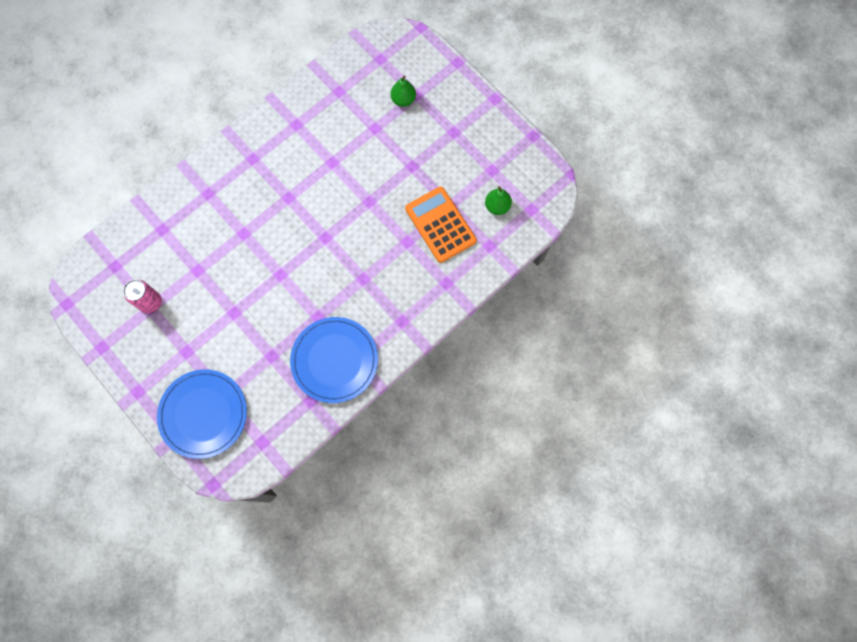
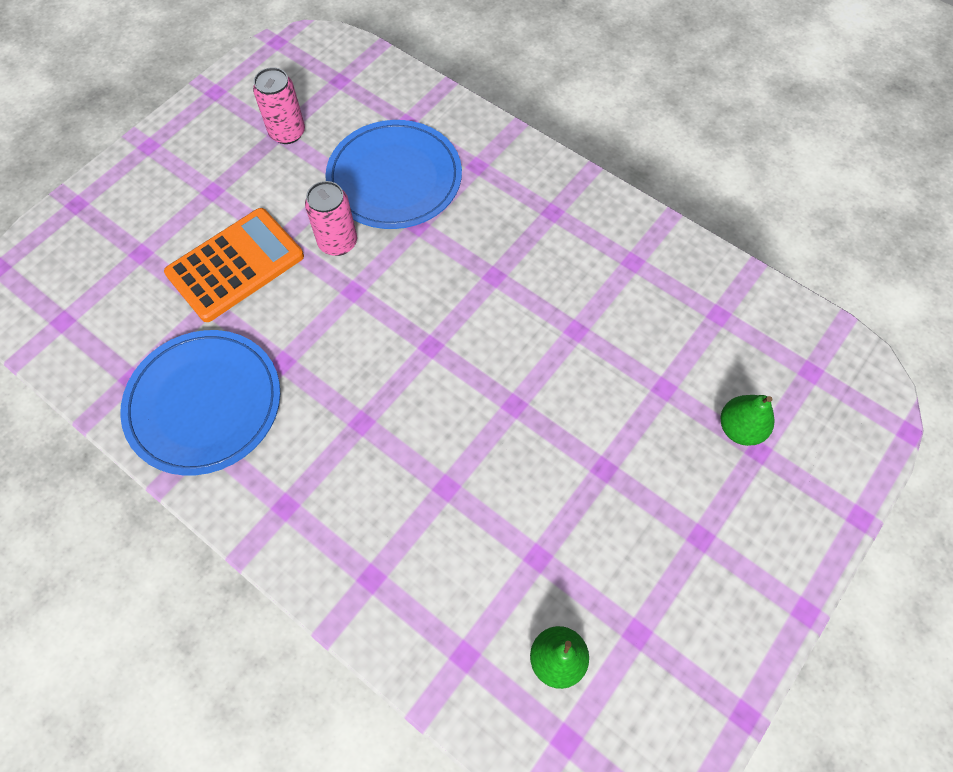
camera: 80 degrees right, 10 degrees down
blue plate [157,369,247,459] -> blue plate moved to [325,120,462,229]
orange calculator [405,187,477,263] -> orange calculator moved to [164,208,304,322]
none -> pink can [305,181,357,256]

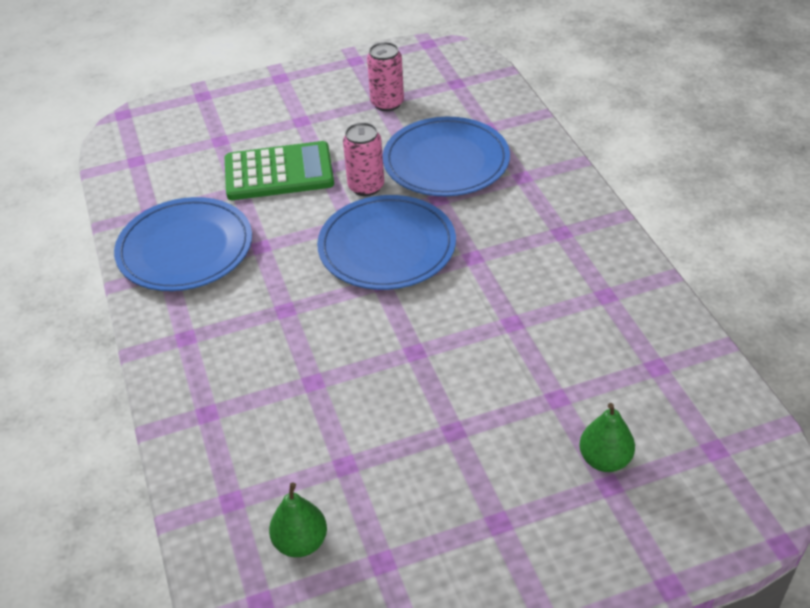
camera: 35 degrees right, 20 degrees down
orange calculator [164,208,304,322] -> green calculator [225,141,334,200]
none -> blue plate [317,195,456,290]

